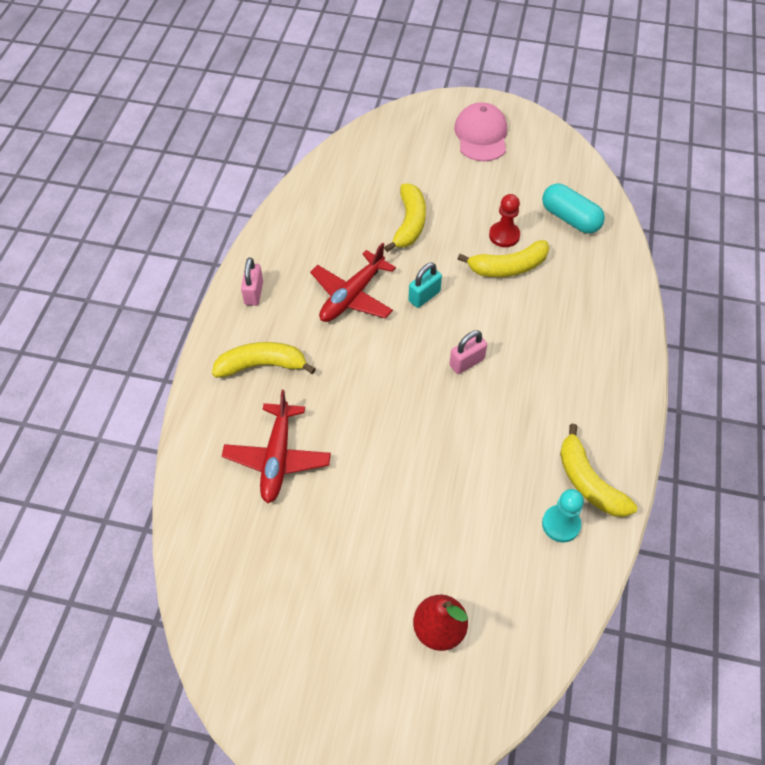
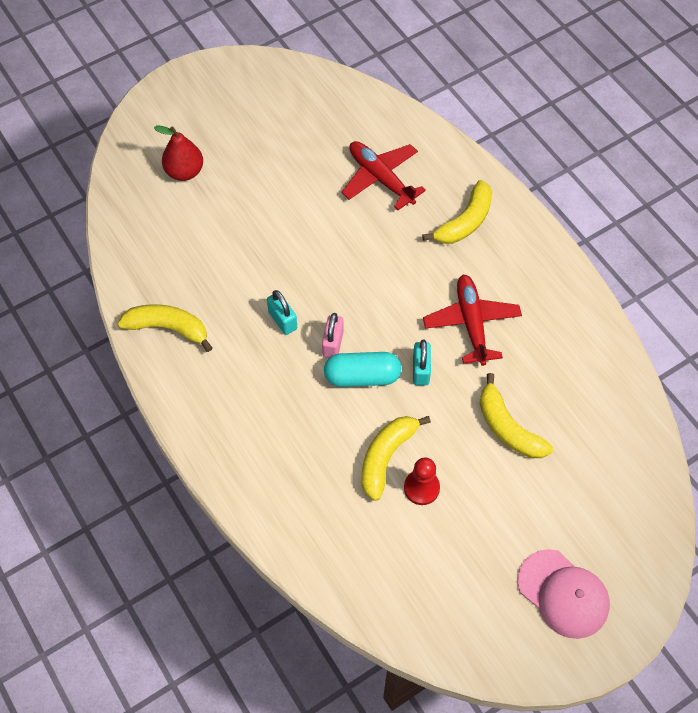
camera: 135 degrees right, 5 degrees up
pink padlock [241,257,263,306] -> none
turquoise capsule [542,183,605,234] -> turquoise capsule moved to [324,352,401,387]
turquoise pawn [542,489,584,542] -> none
none -> turquoise padlock [267,290,297,335]

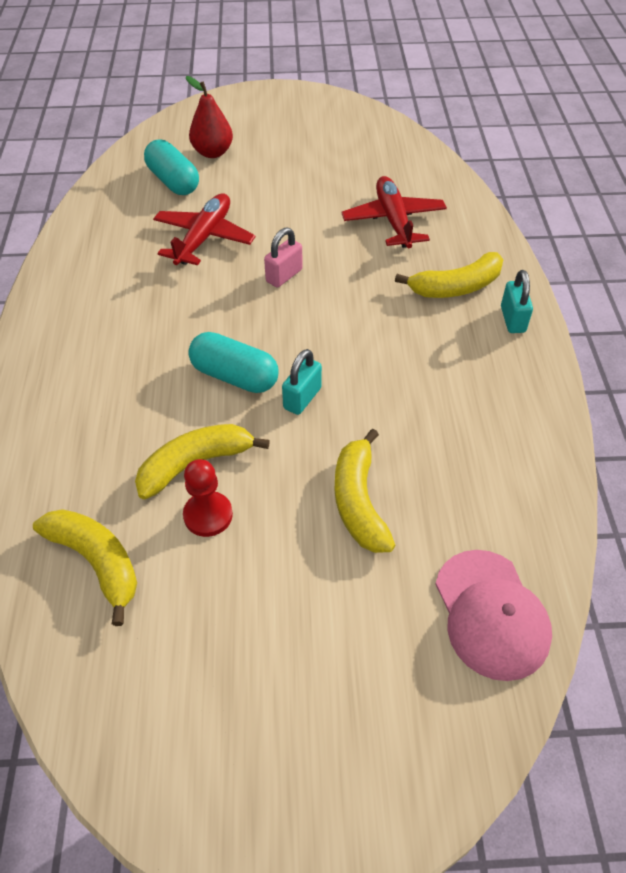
camera: 30 degrees right, 10 degrees down
yellow banana [118,304,213,352] -> yellow banana moved to [33,509,137,626]
turquoise padlock [267,290,297,335] -> turquoise padlock moved to [501,270,533,333]
pink padlock [322,313,344,358] -> pink padlock moved to [264,228,303,288]
red plane [423,275,522,366] -> red plane moved to [153,193,256,266]
pink cap [518,549,610,639] -> pink cap moved to [435,550,552,681]
none -> turquoise capsule [144,139,199,195]

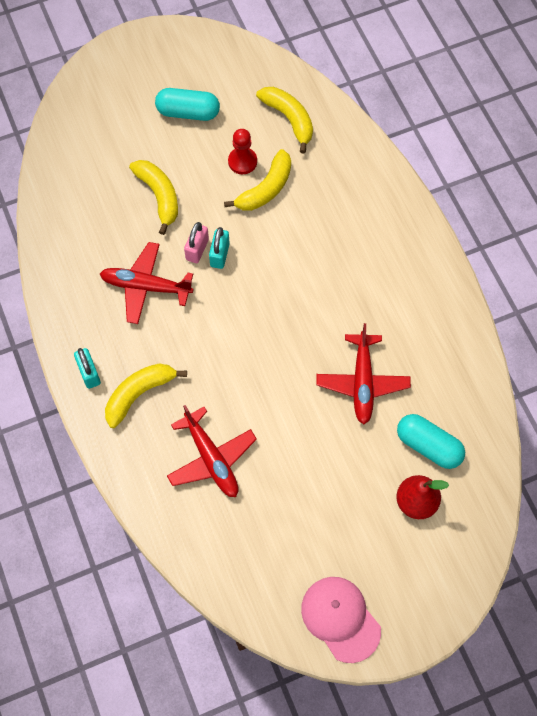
camera: 160 degrees right, 15 degrees up
yellow banana [33,509,137,626] -> yellow banana turned 150 degrees counterclockwise [256,87,313,154]
turquoise capsule [188,332,279,393] -> turquoise capsule moved to [155,88,220,121]
pink padlock [264,228,303,288] -> pink padlock moved to [184,222,209,263]
pink cap [435,550,552,681] -> pink cap moved to [301,577,381,663]
none -> red plane [100,242,193,324]

